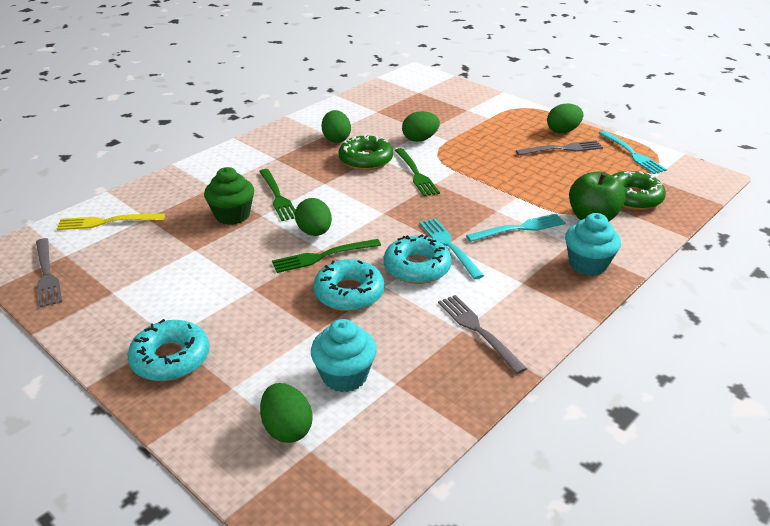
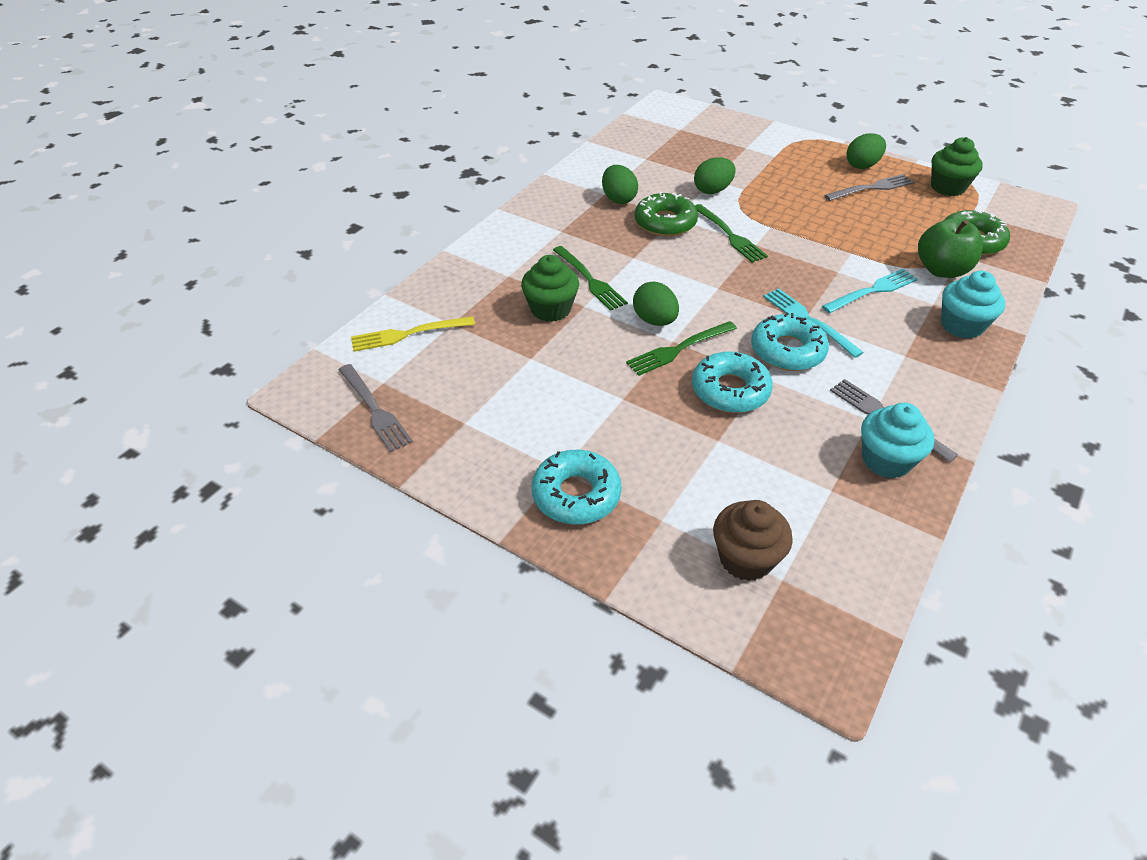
camera: 10 degrees left, 10 degrees up
green egg [260,383,313,443] -> brown cupcake [713,500,793,581]
turquoise cupcake [311,319,377,392] -> turquoise cupcake moved to [861,403,934,479]
turquoise fork [599,131,667,174] -> green cupcake [931,137,983,196]

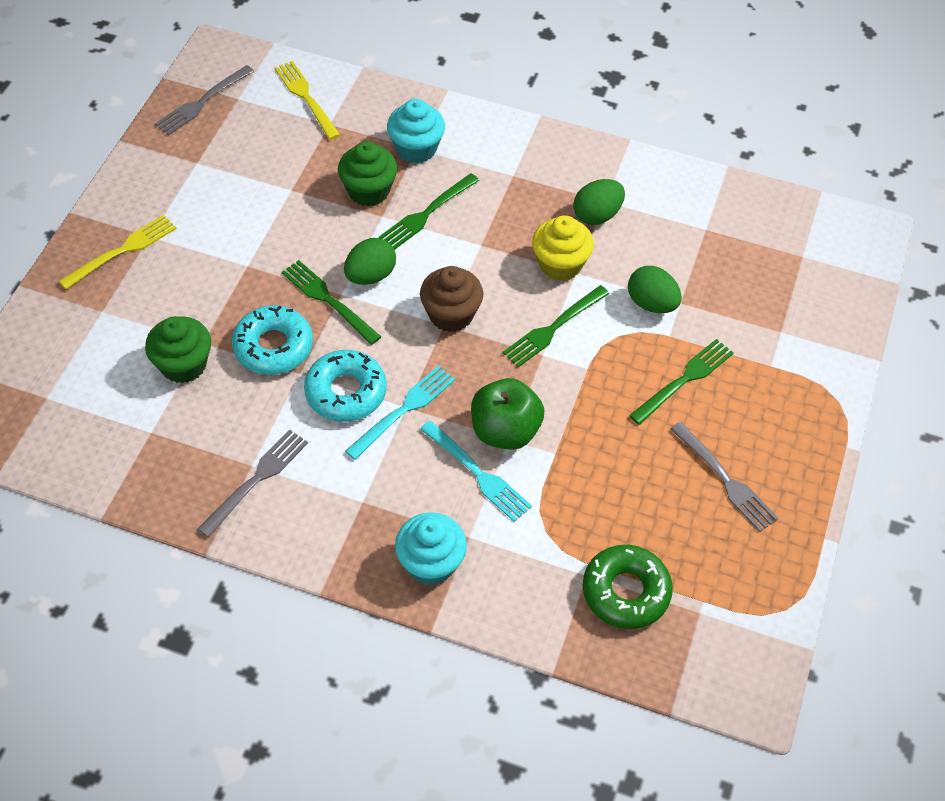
camera: 75 degrees right, 10 degrees up
turquoise donut [532,450,622,525] -> yellow fork [59,215,177,289]
green donut [635,192,698,237] -> yellow cupcake [532,215,594,281]
brown cupcake [713,500,793,581] -> brown cupcake moved to [420,266,483,332]
green egg [847,133,886,169] -> none
turquoise cupcake [861,403,934,479] -> turquoise cupcake moved to [387,99,445,163]
green apple [918,218,983,278] -> green apple moved to [471,378,544,450]
green cupcake [931,137,983,196] -> green cupcake moved to [145,316,211,384]
none -> green fork [629,339,734,425]

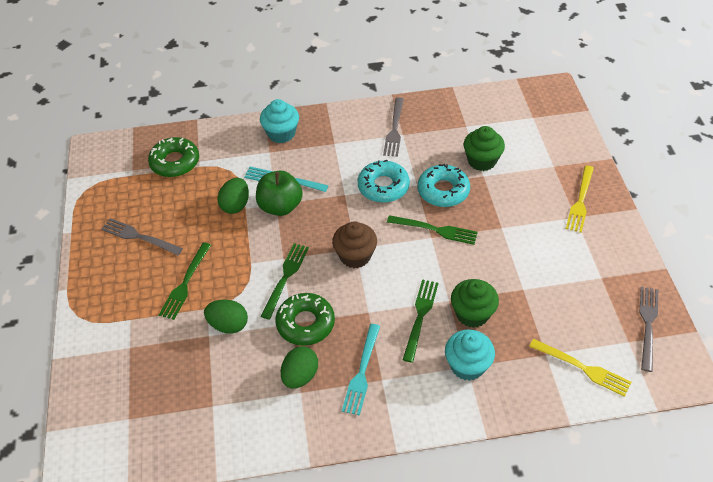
camera: 155 degrees right, 5 degrees down
green egg [344,238,396,285] -> green egg moved to [217,178,249,214]
turquoise fork [345,366,455,460] -> turquoise fork moved to [342,324,380,416]
yellow cupcake [532,215,594,281] -> green donut [275,293,335,346]

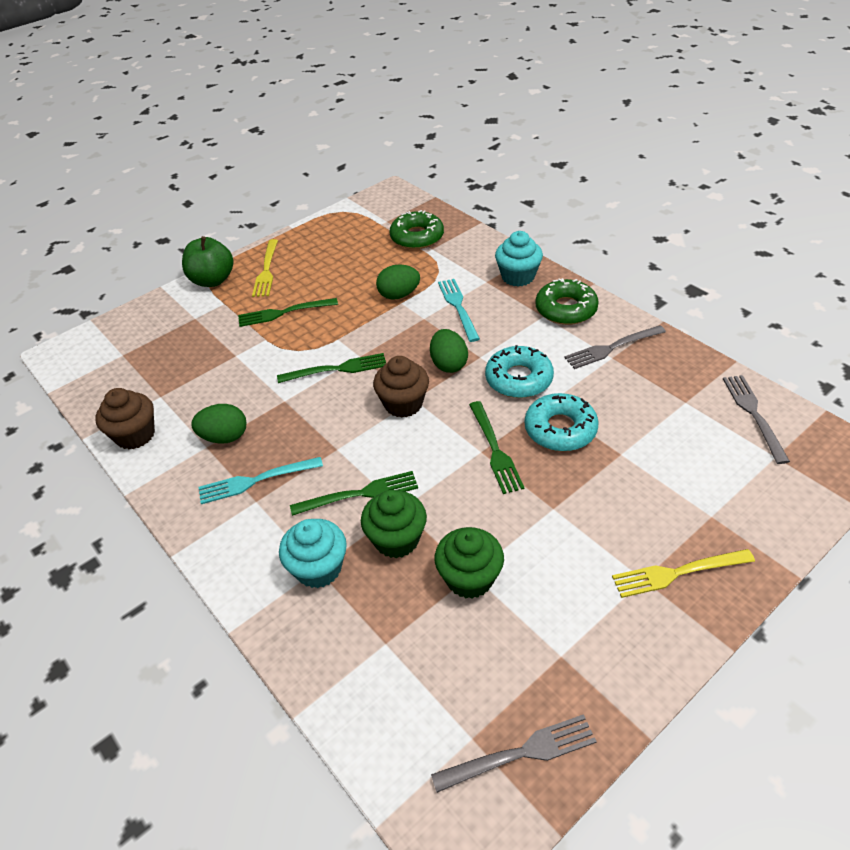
camera: 60 degrees right, 5 degrees down
grey fork [101,218,183,255] -> grey fork moved to [723,375,790,464]
green egg [204,299,248,334] -> green egg moved to [430,329,468,373]
green apple [256,170,303,216] -> green apple moved to [182,236,233,287]
green donut [275,293,335,346] -> green donut moved to [535,278,599,325]
green cupcake [464,126,505,171] -> green cupcake moved to [435,527,504,599]
yellow fork [529,339,631,397] -> yellow fork moved to [252,239,278,297]
none -> brown cupcake [96,388,155,450]

